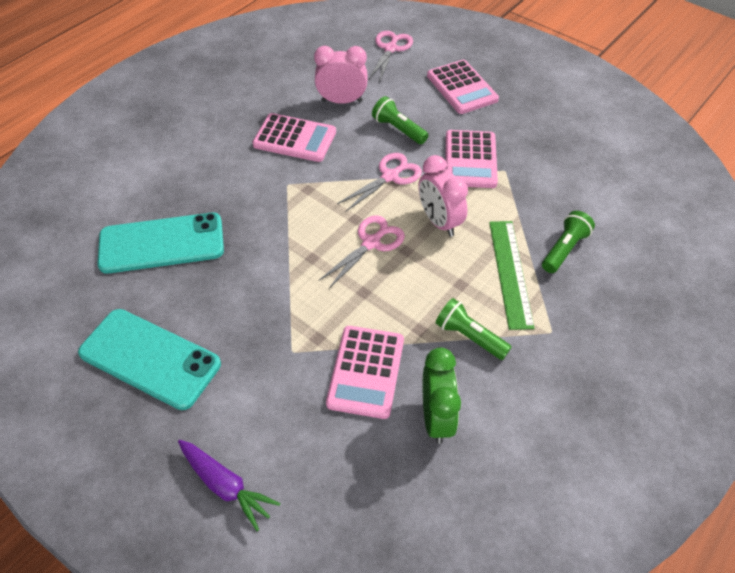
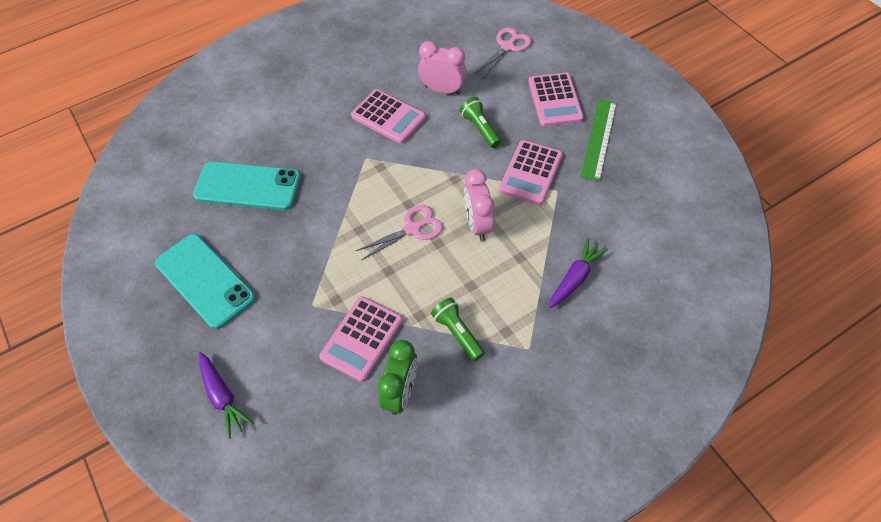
camera: 20 degrees right, 5 degrees up
pink scissors [337,153,422,212] -> none
green ruler [489,221,535,330] -> green ruler moved to [581,99,617,181]
green flashlight [542,211,595,273] -> purple carrot [549,238,608,308]

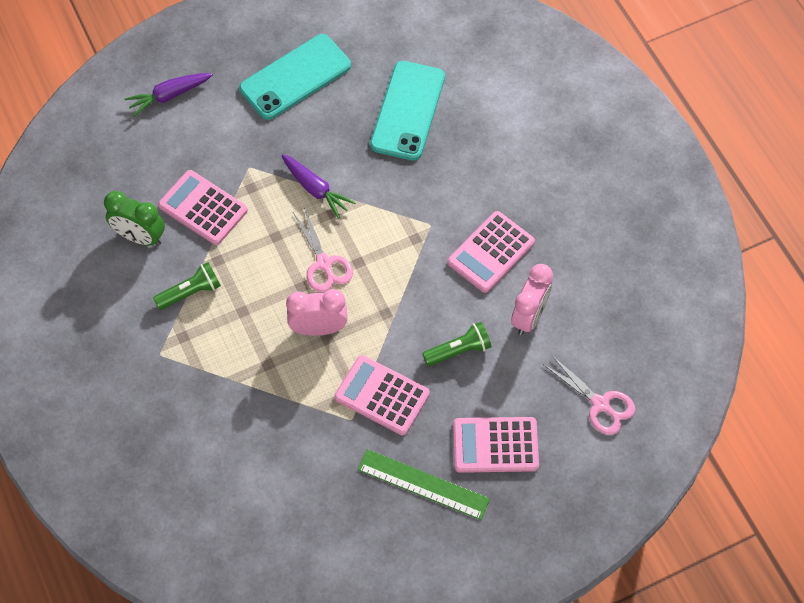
camera: 95 degrees right, 5 degrees up
purple carrot [549,238,608,308] -> purple carrot moved to [281,154,356,219]

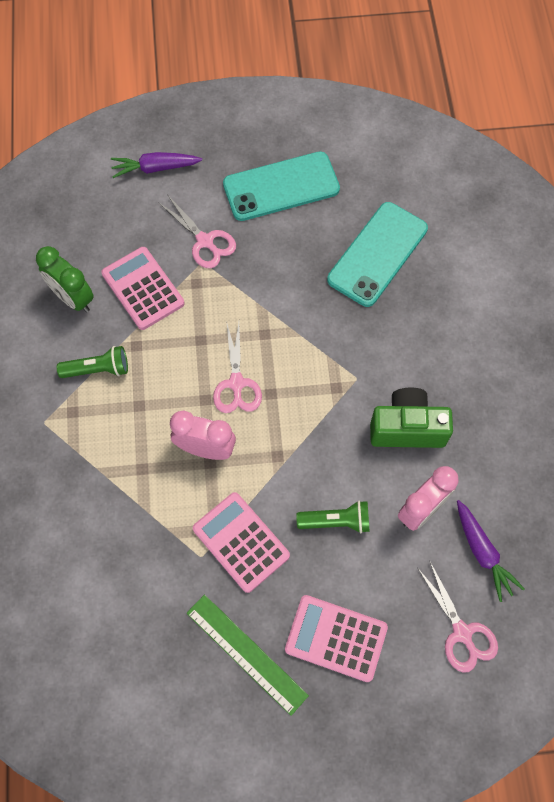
camera: 20 degrees right, 5 degrees up
purple carrot [281,154,356,219] -> purple carrot moved to [457,500,524,602]
pink calculator [448,211,535,293] -> green camera [370,387,453,448]
none -> pink scissors [158,196,236,268]

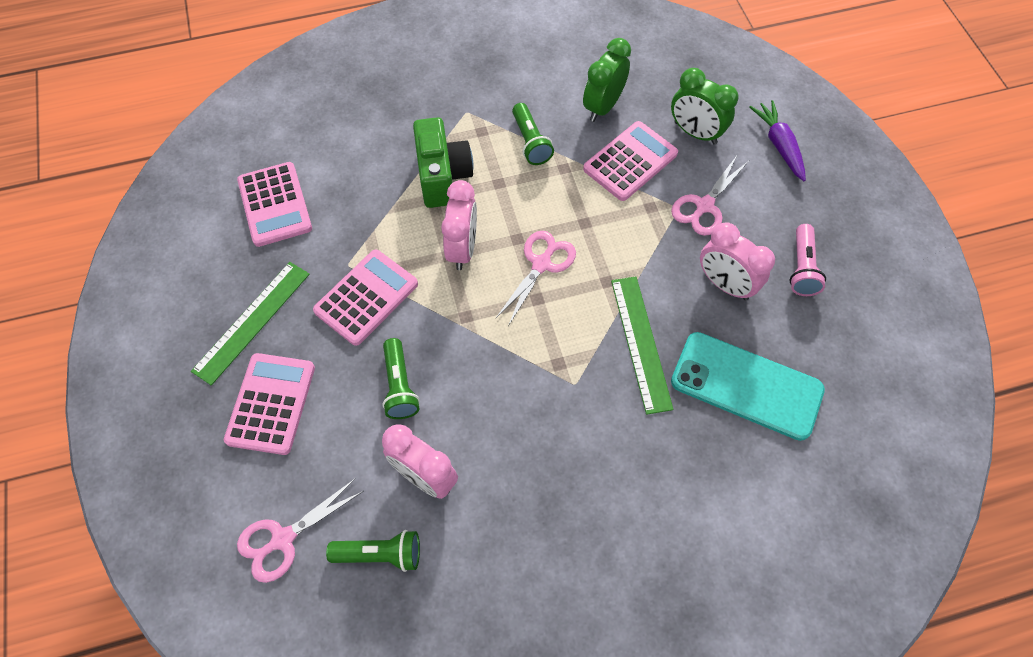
camera: 80 degrees right, 5 degrees down
pink scissors [213,323,262,413] -> pink scissors turned 135 degrees clockwise [496,231,576,326]
turquoise phone [223,151,340,221] -> pink flashlight [790,224,826,296]
green camera [370,387,453,448] -> green camera moved to [413,117,473,208]
purple carrot [457,500,524,602] -> green flashlight [326,530,420,572]
none -> pink calculator [237,162,312,247]
none -> green ruler [611,276,674,415]
none -> green clock [671,68,739,144]
none -> pink clock [700,222,775,300]

